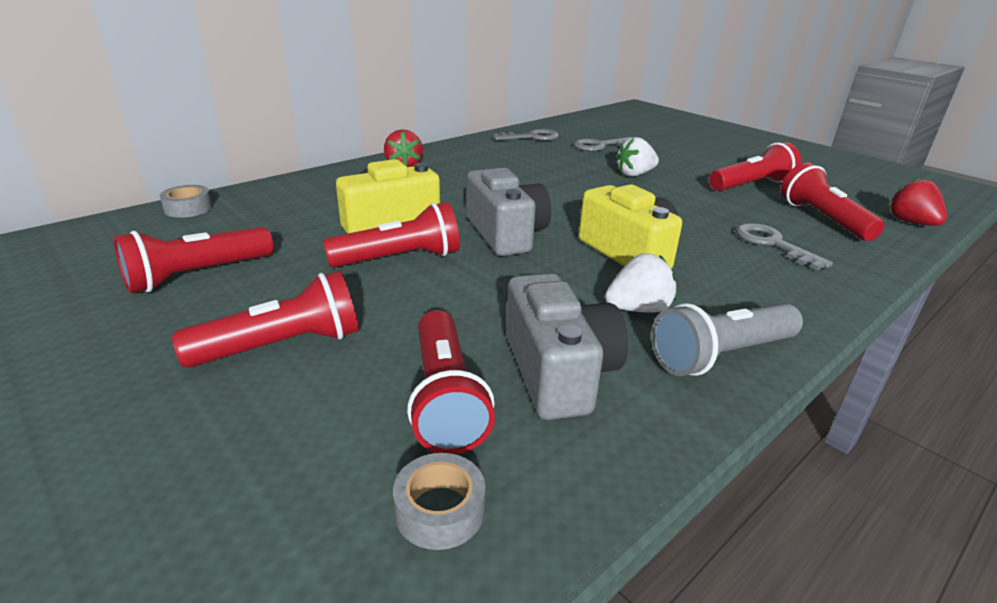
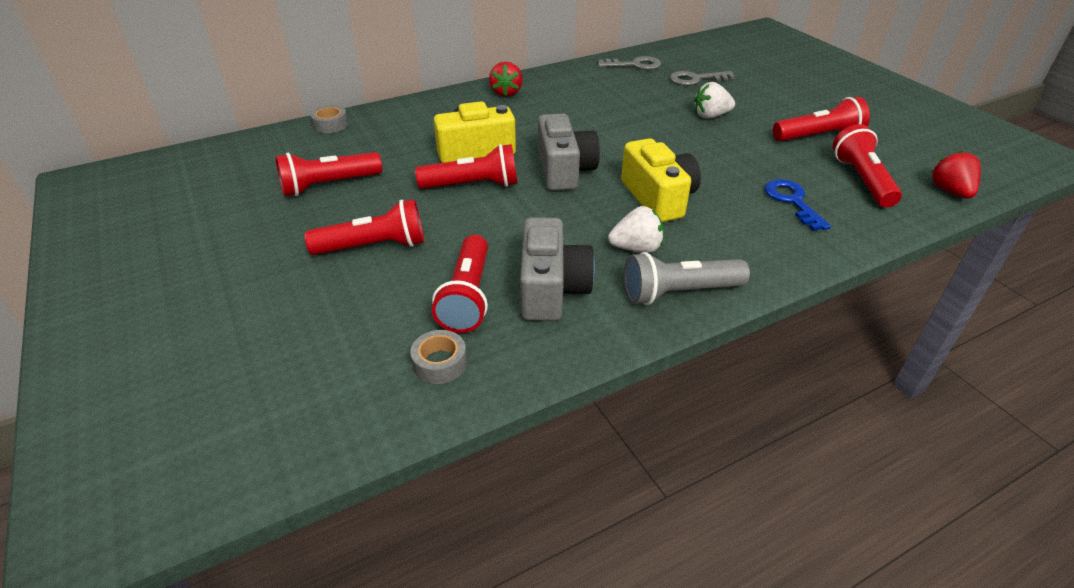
camera: 15 degrees right, 10 degrees up
grey key [736,223,833,270] -> blue key [764,179,831,231]

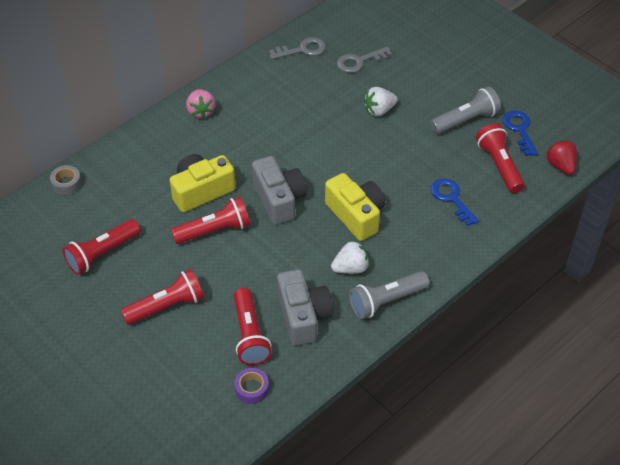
camera: 15 degrees left, 10 degrees up
grey tape [410,330,467,384] -> purple tape [234,368,269,404]
red strawberry [489,61,523,97] -> pink strawberry [186,89,216,119]
red flashlight [773,97,870,141] -> grey flashlight [430,86,501,134]
none -> blue key [503,110,538,156]

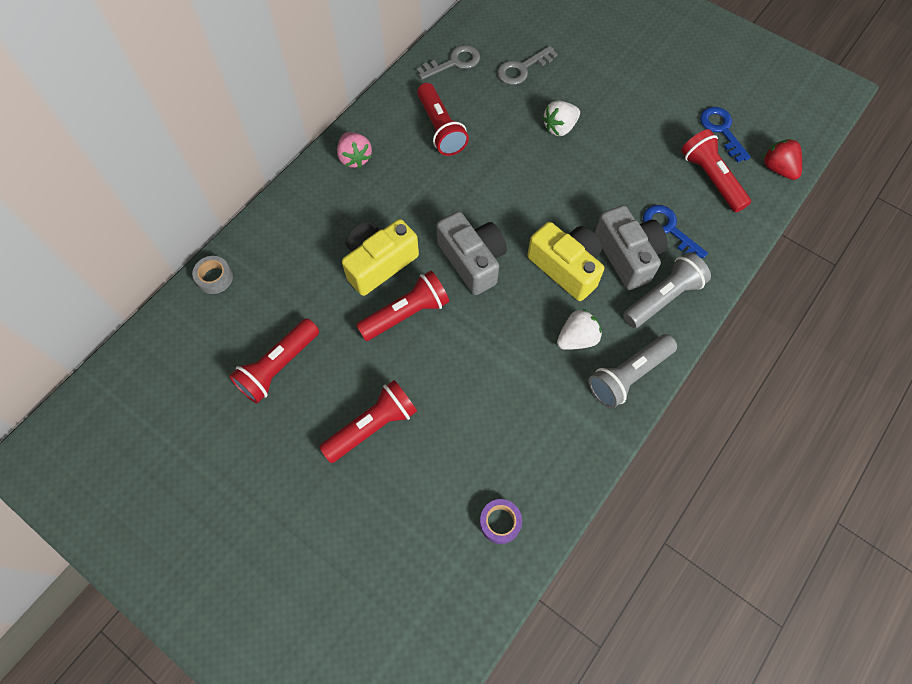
camera: 10 degrees left, 15 degrees up
red flashlight [234,288,272,365] -> red flashlight moved to [417,83,469,156]
grey camera [277,269,333,346] -> grey camera moved to [595,205,668,290]
grey flashlight [430,86,501,134] -> grey flashlight moved to [623,252,711,328]

